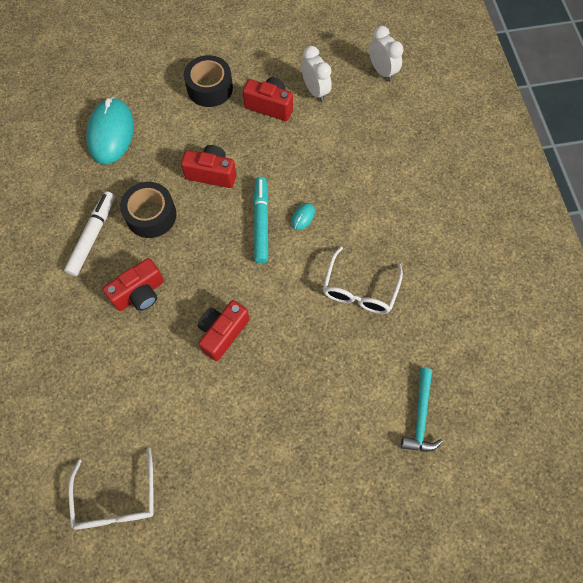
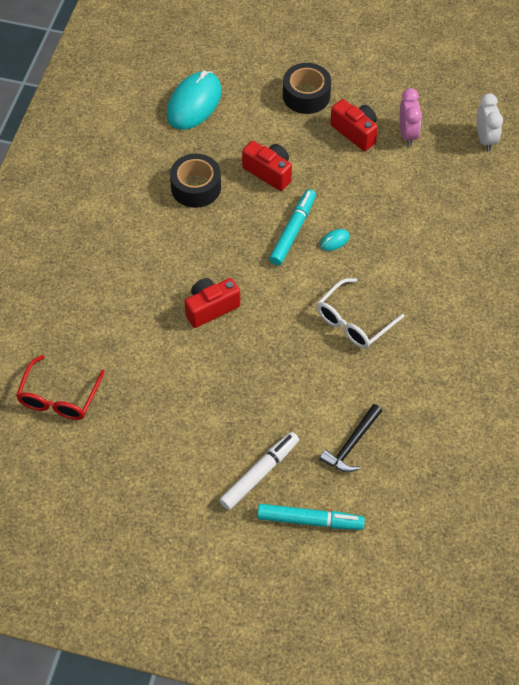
camera: 25 degrees right, 10 degrees down
white marker [64,191,115,276] -> white marker moved to [219,432,299,510]
white glasses [68,448,154,530] -> red glasses [16,355,105,420]
red camera [103,258,164,311] -> none
white clock [301,46,332,102] -> pink clock [399,88,422,146]
turquoise hammer [401,368,443,452] -> black hammer [320,404,382,472]
none -> turquoise marker [257,504,365,530]

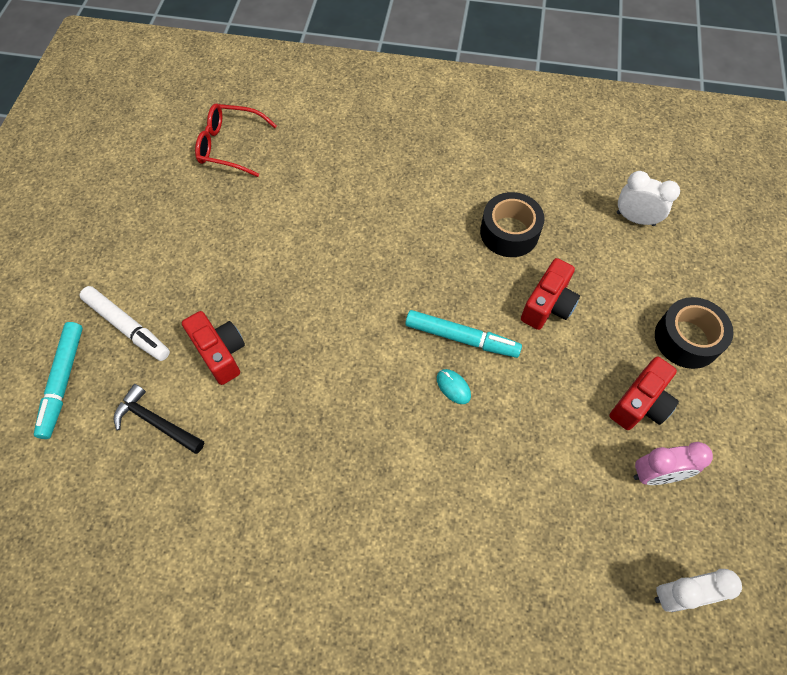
camera: 85 degrees right, 5 degrees up
turquoise mouse [167,71,222,130] -> white clock [617,171,680,226]
red camera [184,278,240,328] -> red camera moved to [182,311,245,385]
white glasses [317,278,405,349] -> none

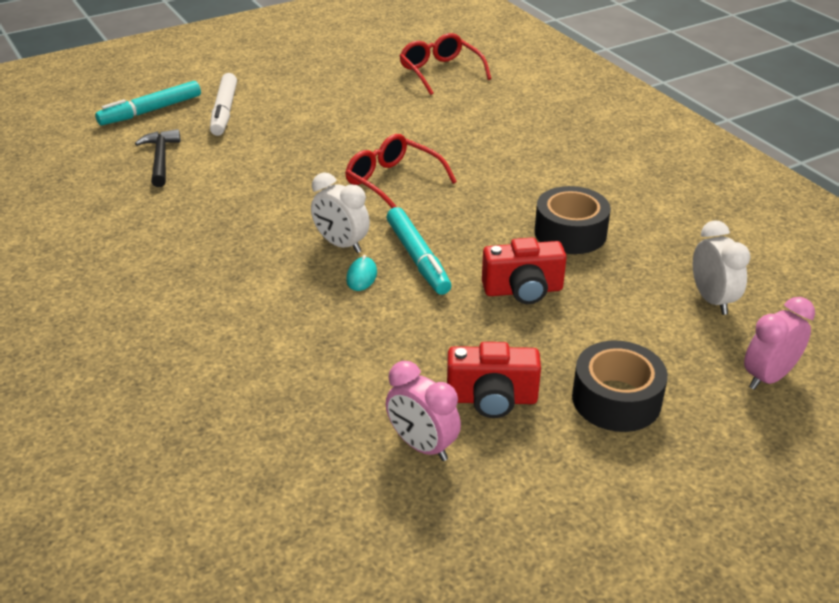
camera: 50 degrees right, 25 degrees down
red camera [182,311,245,385] -> none
white clock [654,569,742,612] -> white clock moved to [311,173,370,253]
none -> red glasses [345,134,457,208]
none -> pink clock [744,297,815,390]

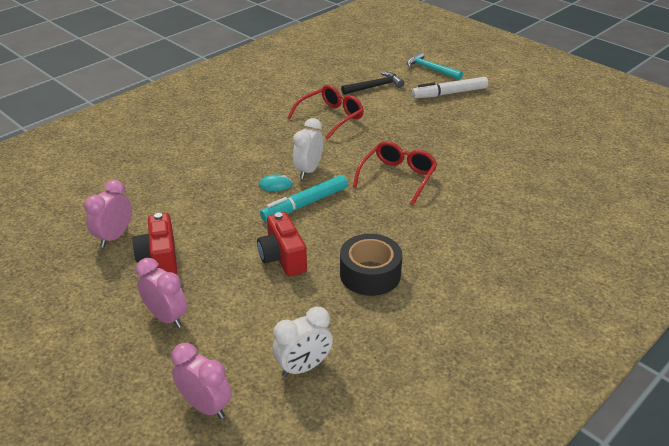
camera: 75 degrees right, 0 degrees up
turquoise marker [95,81,201,125] -> turquoise hammer [407,52,463,80]
red glasses [400,33,491,95] -> red glasses moved to [287,85,364,140]
black tape [572,340,668,432] -> pink clock [136,258,187,328]

